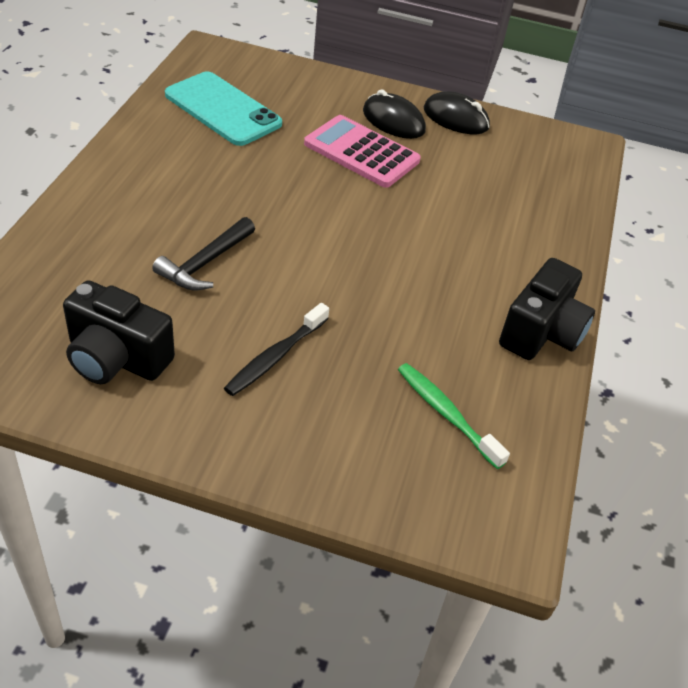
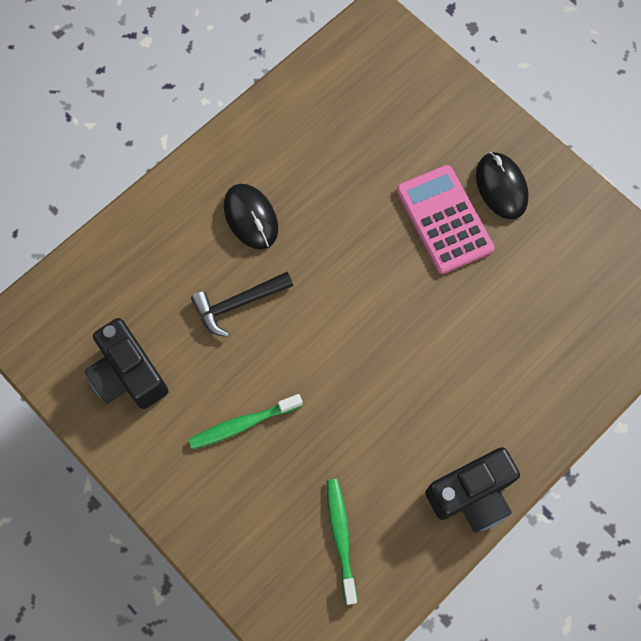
camera: 35 degrees right, 25 degrees up
turquoise phone [165,71,282,146] -> none
black toothbrush [224,303,329,396] -> green toothbrush [188,394,303,449]
black mouse [424,91,490,134] -> black mouse moved to [224,184,278,249]

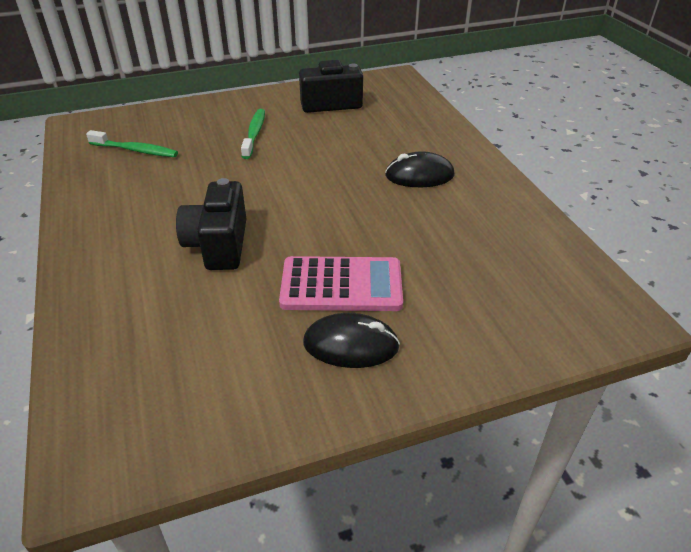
camera: 115 degrees right, 30 degrees down
black hammer [191,272,293,337] -> none
black camera [425,447,520,533] -> black camera moved to [176,178,246,270]

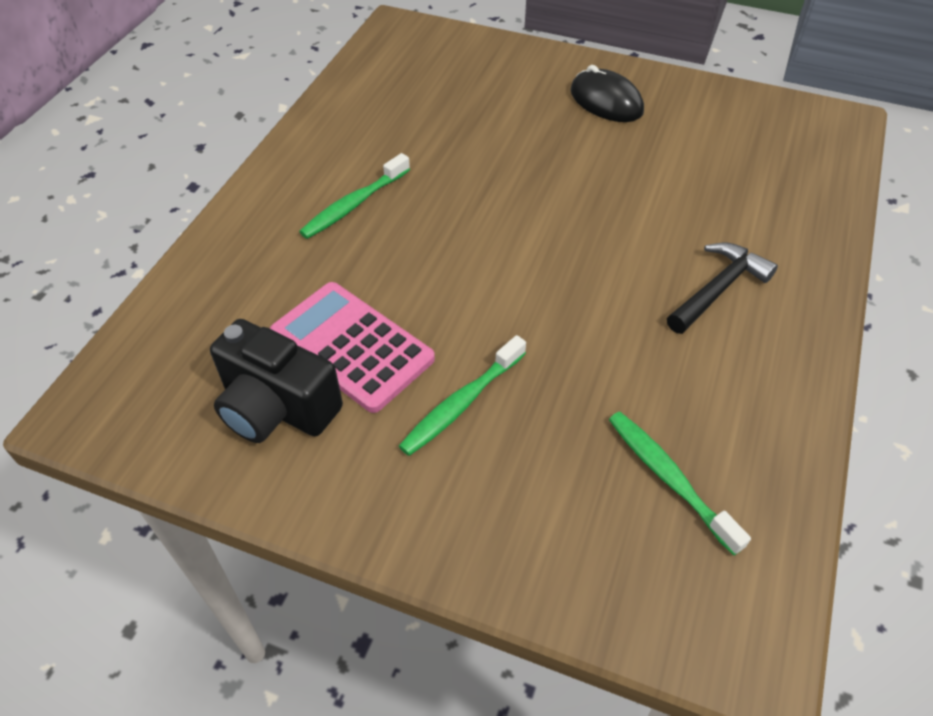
camera: 140 degrees left, 10 degrees up
black camera [176,178,246,270] -> none
pink calculator [279,256,403,311] -> pink calculator moved to [270,282,435,413]
black mouse [385,151,454,187] -> green toothbrush [299,153,410,239]
none -> black hammer [667,243,778,334]

